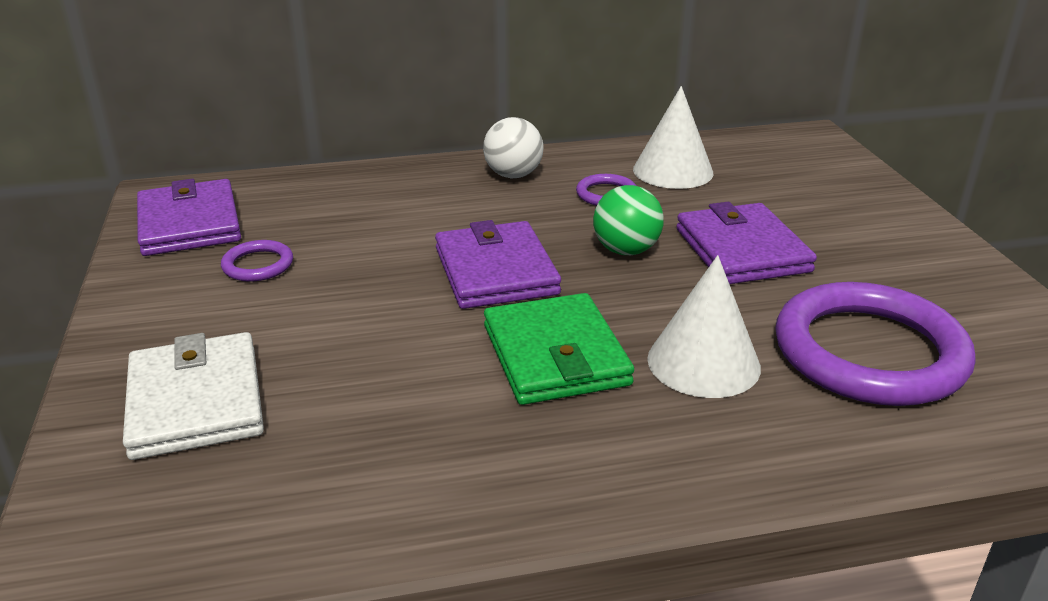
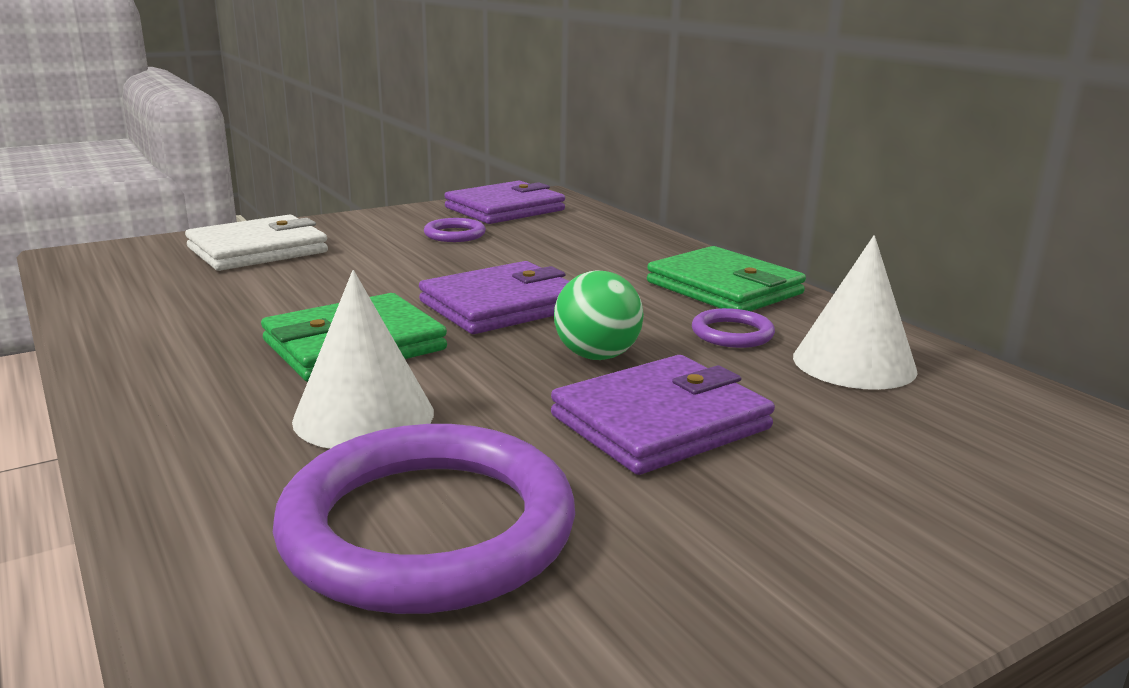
camera: 70 degrees right, 10 degrees down
white ball [483,117,544,178] -> green wallet [647,246,806,311]

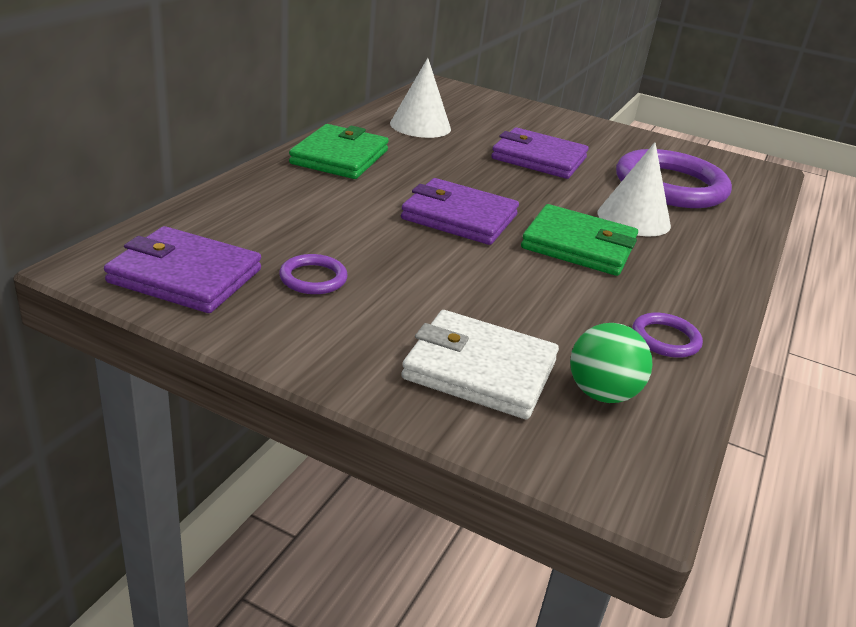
camera: 125 degrees left, 10 degrees up
green ball [554,270,644,360] -> green ball moved to [570,323,653,403]
purple ring [692,308,775,348] -> purple ring moved to [632,313,703,358]

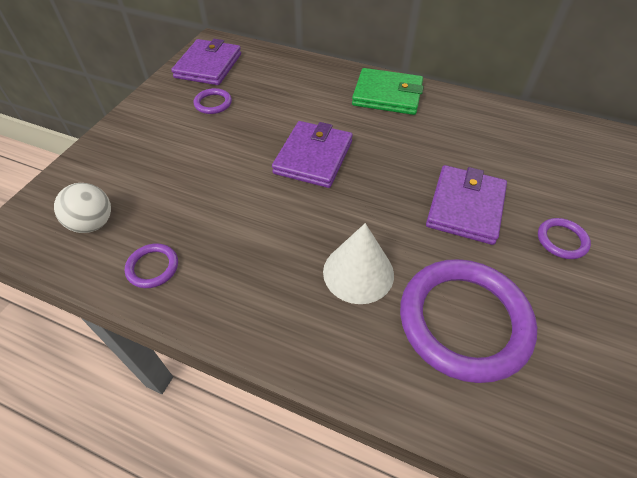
camera: 90 degrees right, 20 degrees up
white cone [390,58,451,138] -> none
white wallet [401,310,559,419] -> none
green wallet [521,204,638,276] -> none
green ball [570,323,653,403] -> white ball [54,183,111,233]
none -> purple ring [538,218,591,259]

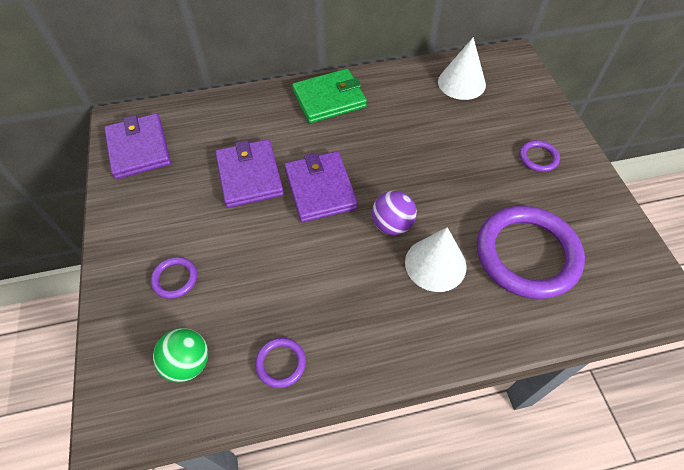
camera: 35 degrees left, 5 degrees up
white ball [54,183,111,233] -> green ball [153,328,208,382]
purple ring [193,88,232,114] -> purple ring moved to [151,257,197,299]
purple wallet [426,165,507,245] -> purple wallet moved to [215,139,284,208]
none -> purple ball [372,191,417,235]
none -> white cone [438,37,486,100]

